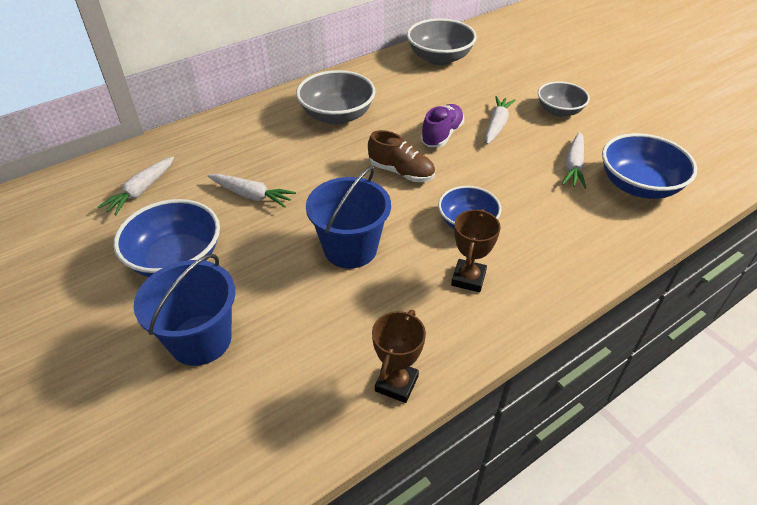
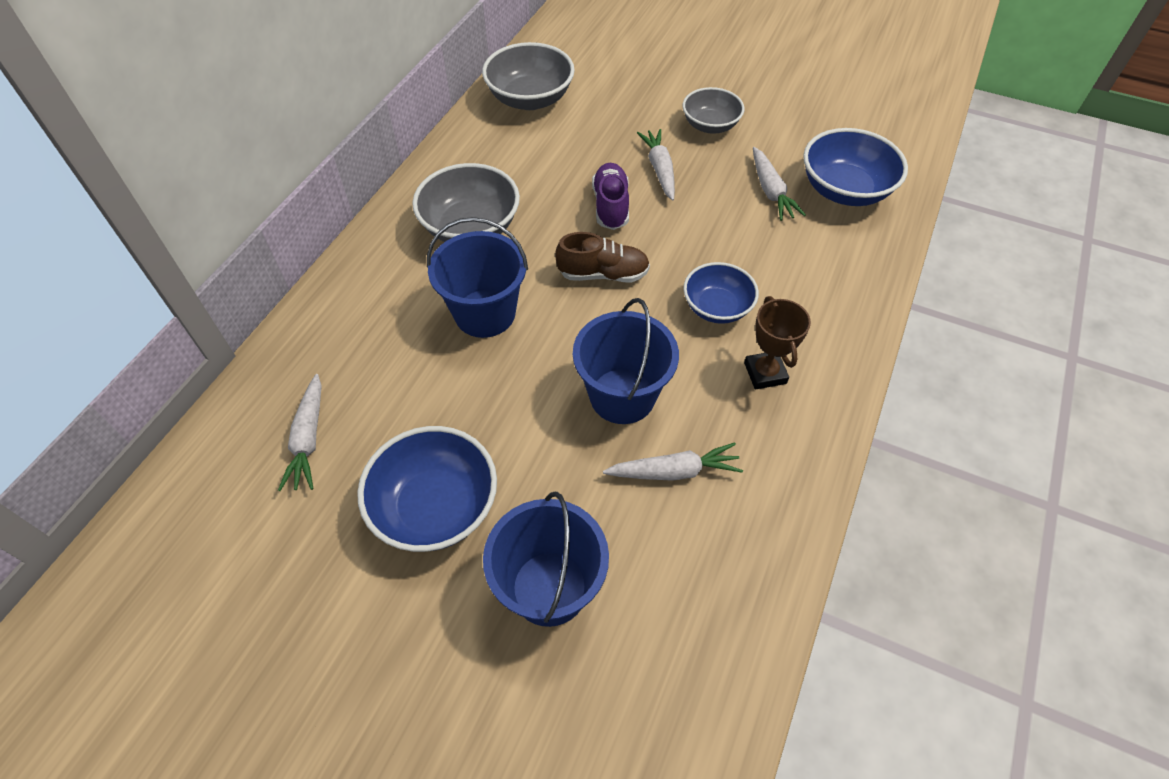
camera: 30 degrees left, 10 degrees up
white carrot [208,174,296,208] -> white carrot moved to [603,442,743,481]
brown trophy [372,310,426,403] -> none
none -> blue bucket [427,217,528,338]

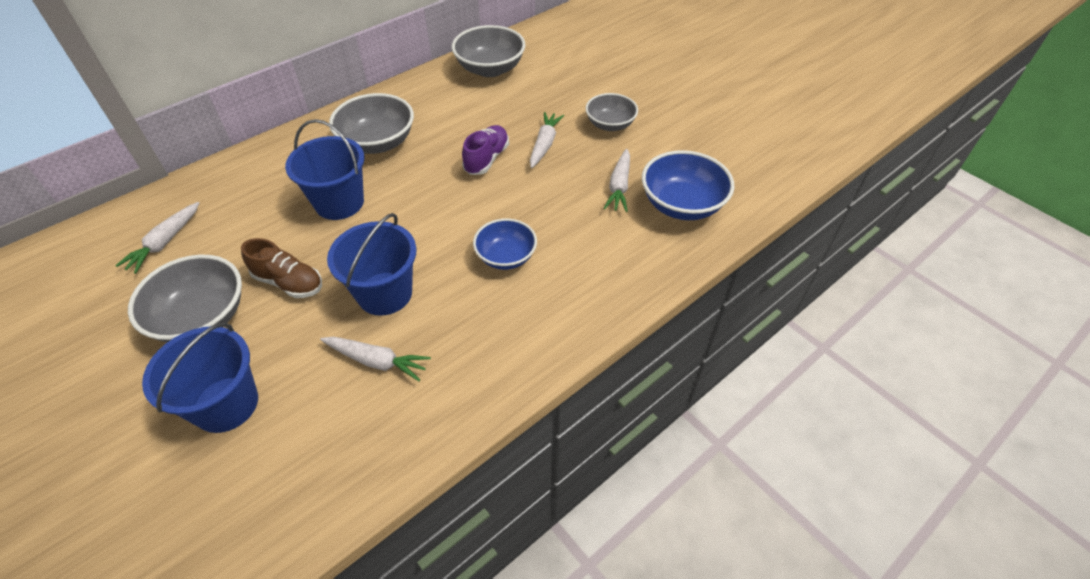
camera: 25 degrees right, 5 degrees down
blue bowl [357,426,497,552] -> grey bowl [128,255,242,342]
brown shoe [555,232,650,282] -> brown shoe moved to [241,238,322,298]
brown trophy [744,296,811,389] -> none

